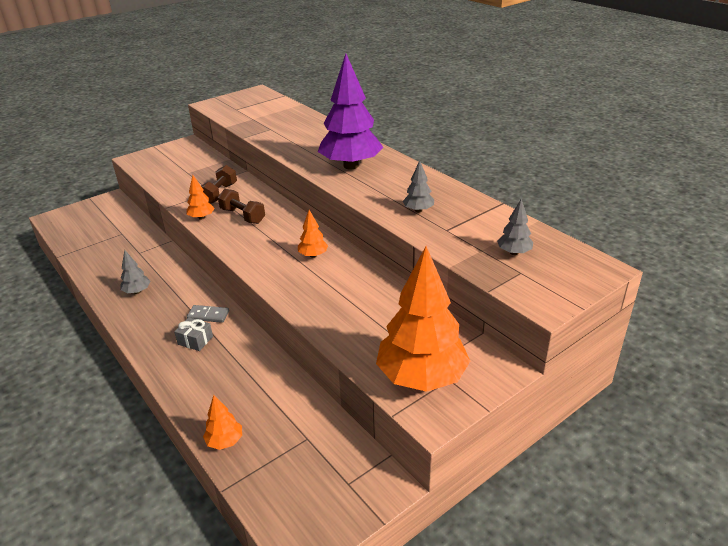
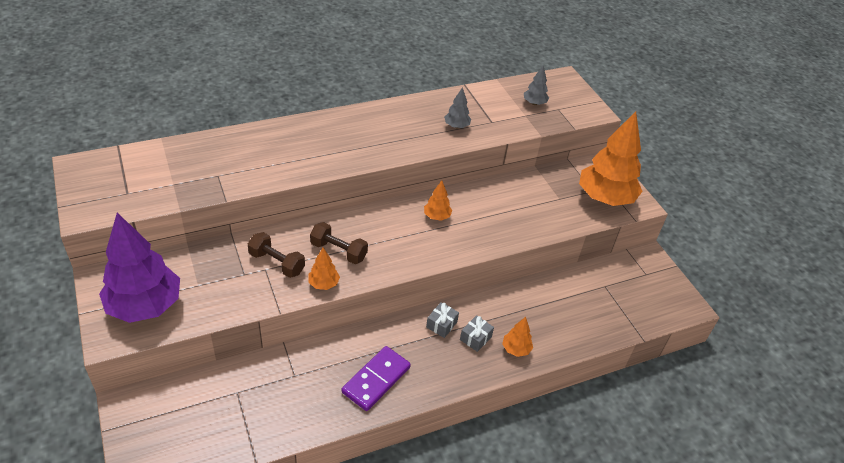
camera: 80 degrees left, 10 degrees up
grey tree [121,250,151,294] -> purple domino [342,346,411,411]
grey domino [187,305,229,323] -> grey gift [426,302,459,338]
orange tree [203,395,242,450] -> orange tree moved to [502,317,533,357]
brown dumbbell [218,189,265,224] -> brown dumbbell turned 60 degrees clockwise [310,222,368,264]
purple tree [318,54,383,170] -> purple tree moved to [99,213,180,323]

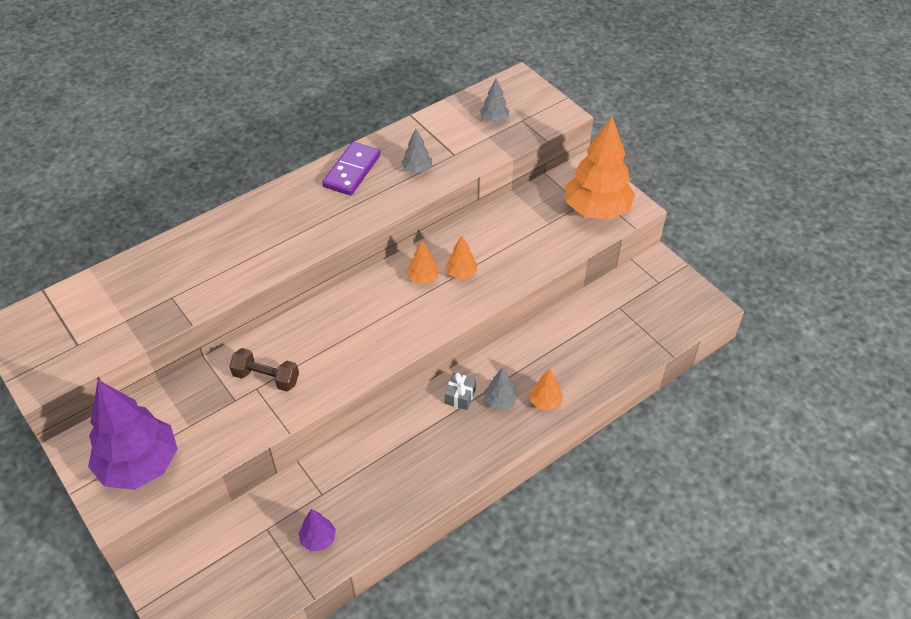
camera: 10 degrees left, 5 degrees up
orange tree [308,248,340,290] -> orange tree moved to [445,235,477,279]
brown dumbbell [310,222,368,264] -> none
purple domino [342,346,411,411] -> purple domino moved to [322,142,381,195]
grey gift [460,315,494,352] -> grey tree [484,368,518,410]
none -> purple tree [298,509,336,551]

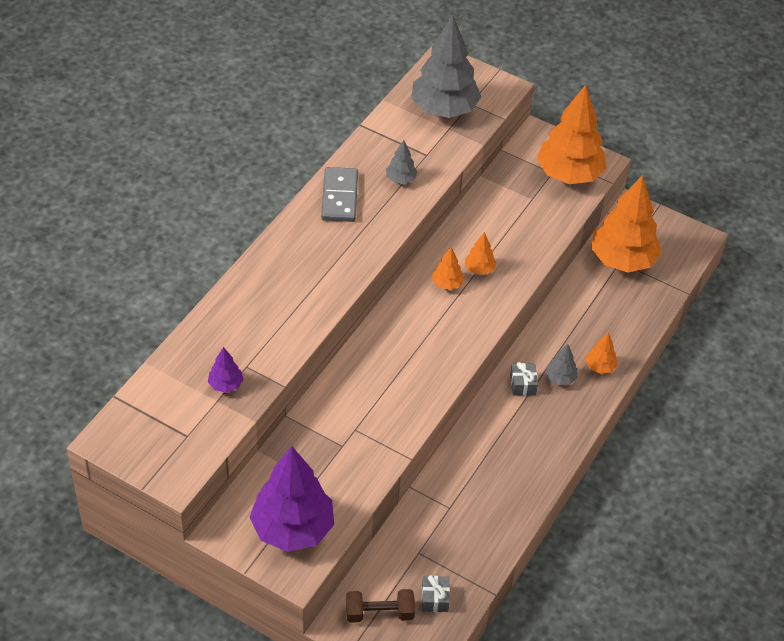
camera: 25 degrees left, 0 degrees up
brown dumbbell [229,348,299,391] -> brown dumbbell moved to [346,589,415,623]
purple tree [298,509,336,551] -> purple tree moved to [208,347,244,393]
purple domino [322,142,381,195] -> grey domino [321,167,358,222]
grey tree [480,78,509,122] -> grey tree [411,15,481,118], size x2.29
none -> grey gift [422,575,450,612]
none -> orange tree [591,175,662,273]

